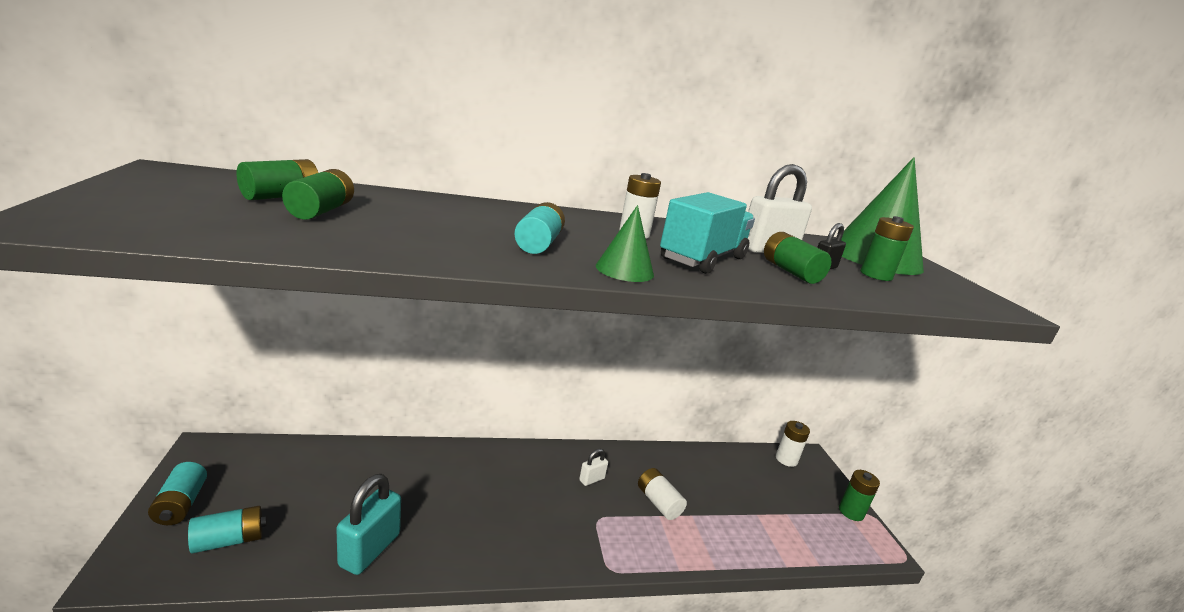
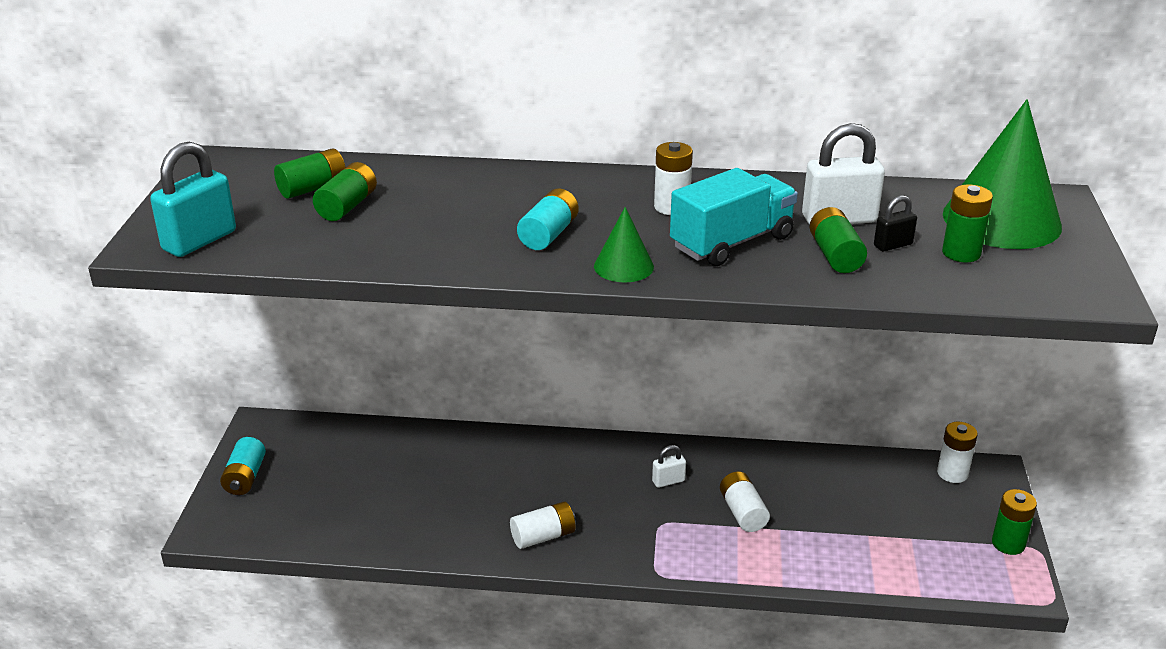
camera: 20 degrees right, 10 degrees up
turquoise battery [188,506,267,554] -> none
turquoise padlock [336,474,401,575] -> turquoise padlock moved to [150,142,236,257]
none -> white battery [510,501,576,549]

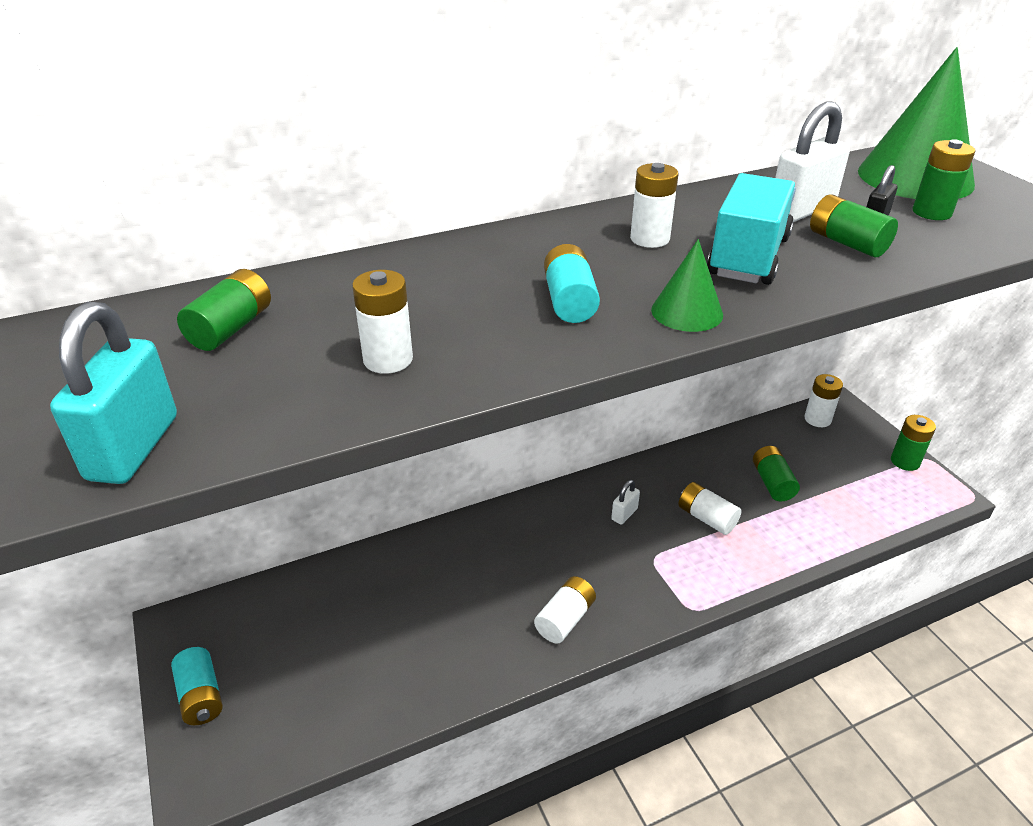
camera: 30 degrees left, 5 degrees up
green battery [313,162,377,221] -> green battery moved to [753,446,800,502]
none -> white battery [352,270,413,374]

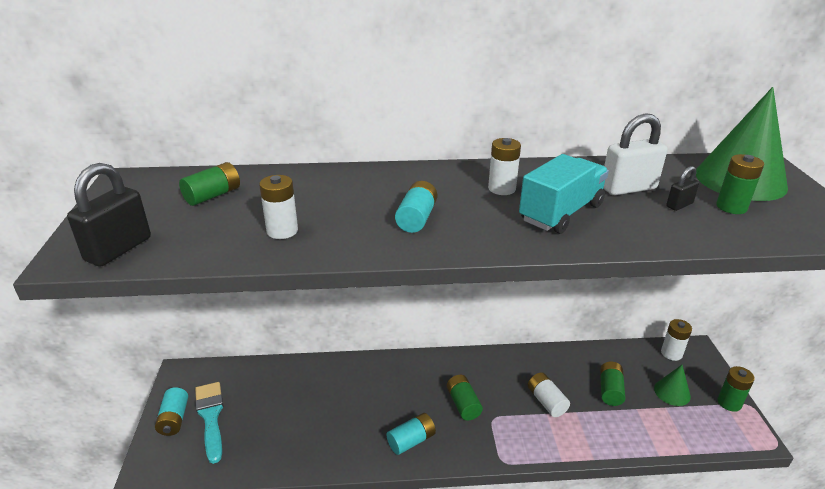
camera: 20 degrees right, 5 degrees down
turquoise padlock [50,302,177,484] -> black padlock [67,163,151,267]
white battery [534,576,596,644] -> turquoise battery [386,413,436,455]
white padlock [611,480,640,524] -> none
green cone [651,239,723,332] -> green cone moved to [654,365,691,406]
green battery [810,194,898,258] -> green battery moved to [447,375,483,420]
none -> turquoise brush [195,382,223,464]

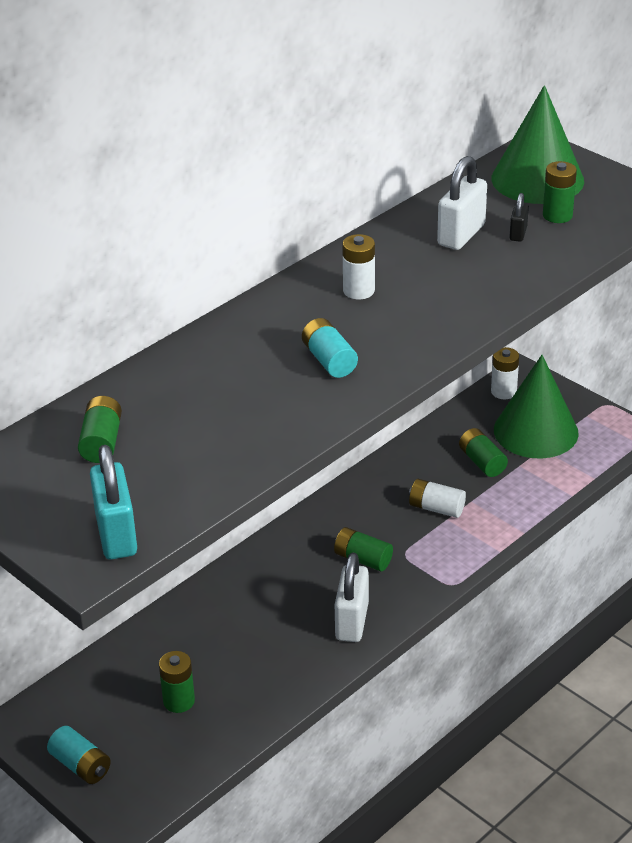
camera: 40 degrees left, 5 degrees up
black padlock [67,163,151,267] -> turquoise padlock [90,445,137,560]
turquoise brush [195,382,223,464] -> none
white battery [259,175,298,239] -> none
turquoise battery [386,413,436,455] -> white padlock [335,552,369,642]
turquoise truck [519,154,609,234] -> none
green cone [654,365,691,406] -> green cone [494,355,579,458], size x2.03
green battery [718,366,755,412] -> green battery moved to [159,651,195,713]

